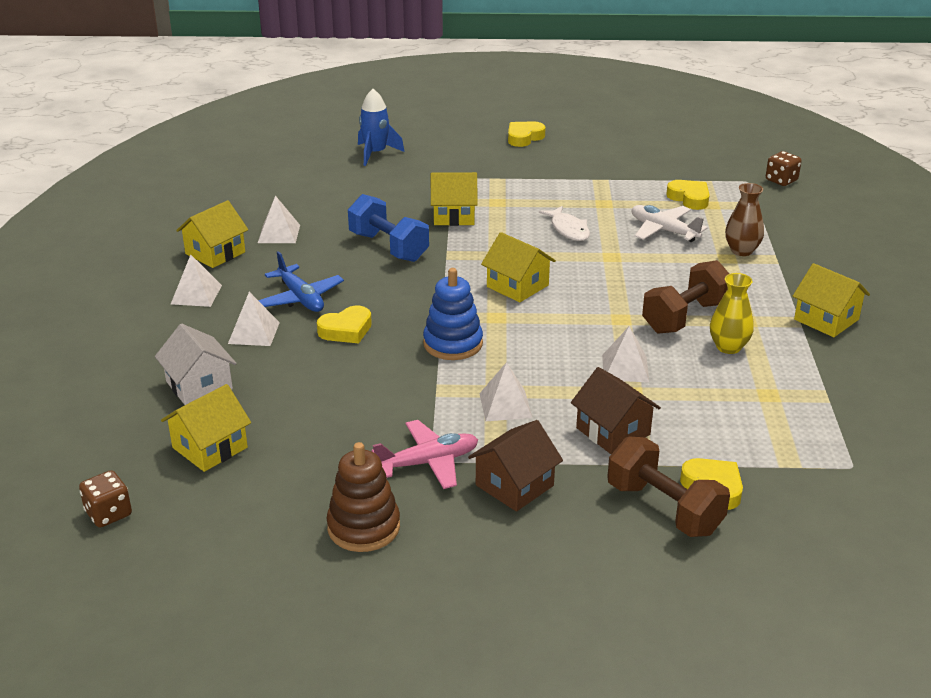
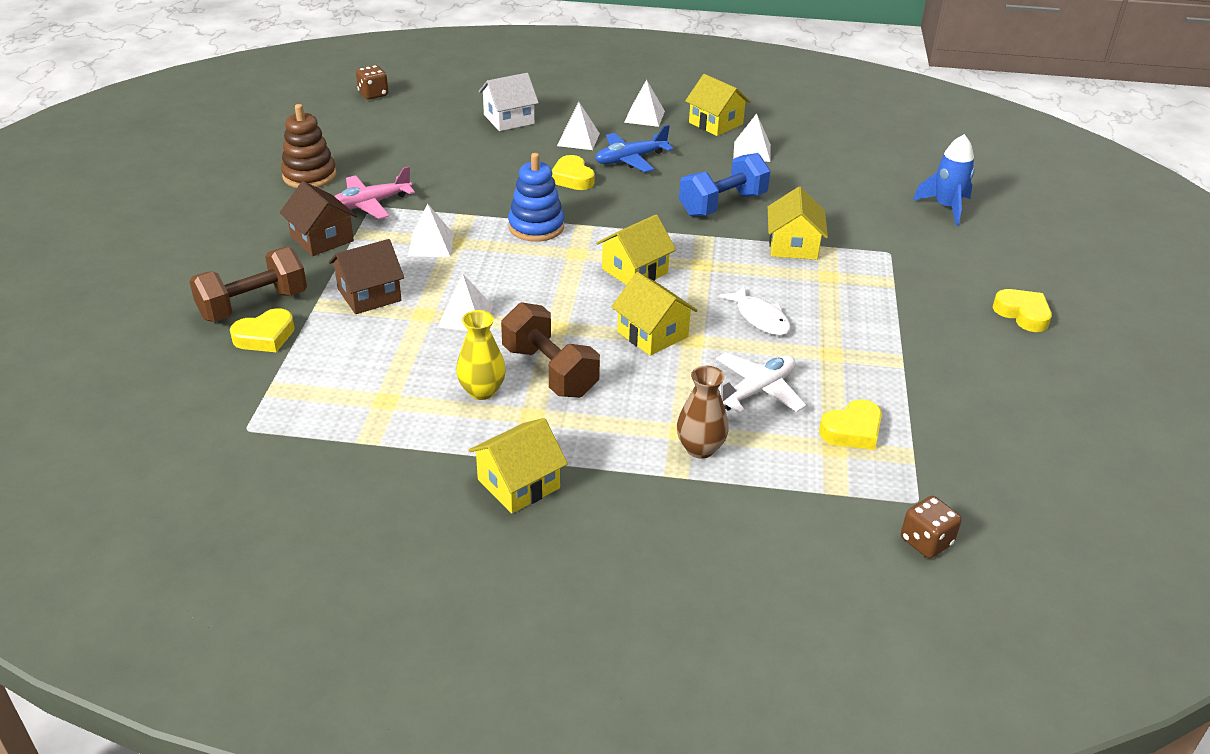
camera: 95 degrees right, 5 degrees up
yellow house [161,384,251,472] -> yellow house moved to [611,272,698,356]
pink plane [372,420,478,489] -> pink plane turned 75 degrees clockwise [334,166,415,219]
white fish [539,206,590,241] -> white fish turned 105 degrees counterclockwise [719,285,791,335]

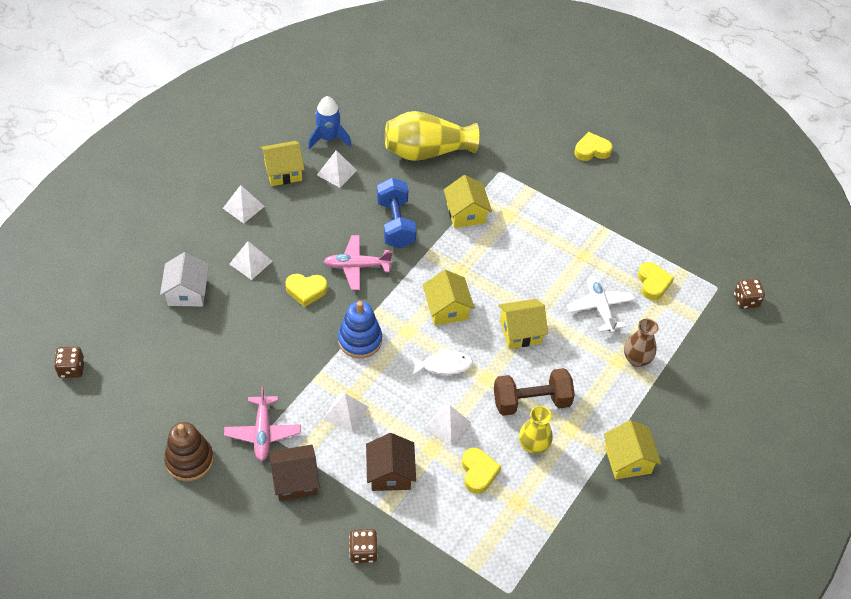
camera: 65 degrees left, 15 degrees up
brown dumbbell [189,247,307,322] -> brown dice [349,529,378,563]
yellow heart [230,308,295,352] -> yellow heart moved to [462,448,501,494]
blue plane [595,125,673,172] -> none
white fish [719,285,791,335] -> white fish moved to [410,347,473,376]
yellow house [768,187,828,260] -> yellow house turned 45 degrees clockwise [444,175,492,228]
blue rocket [913,134,975,226] -> blue rocket moved to [308,96,351,149]
none -> pink plane [324,235,392,290]
none -> yellow vase [385,111,479,161]

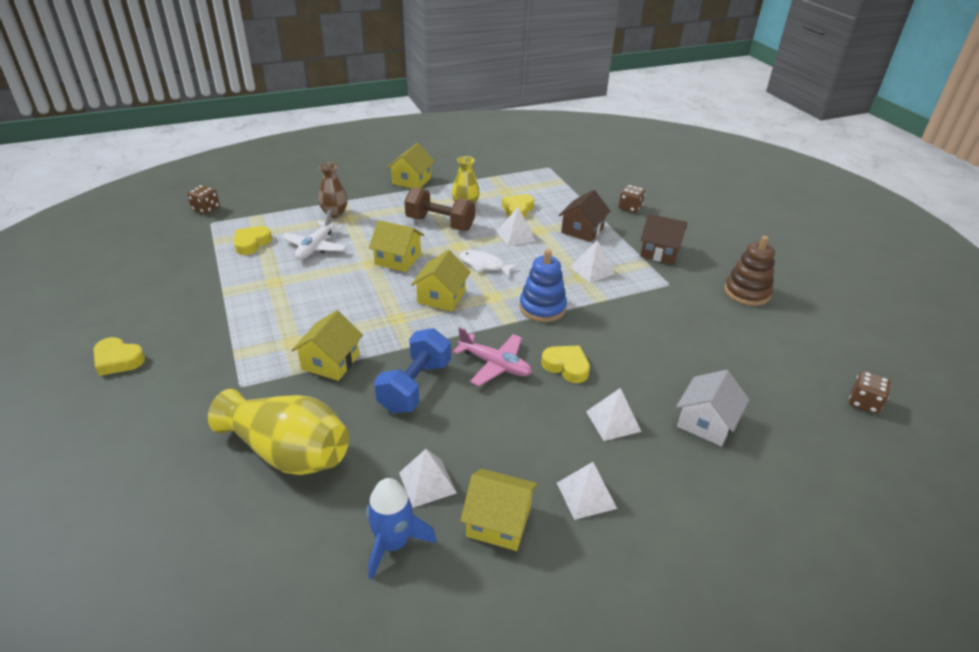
camera: 145 degrees left, 15 degrees down
pink plane [224,386,301,461] -> none

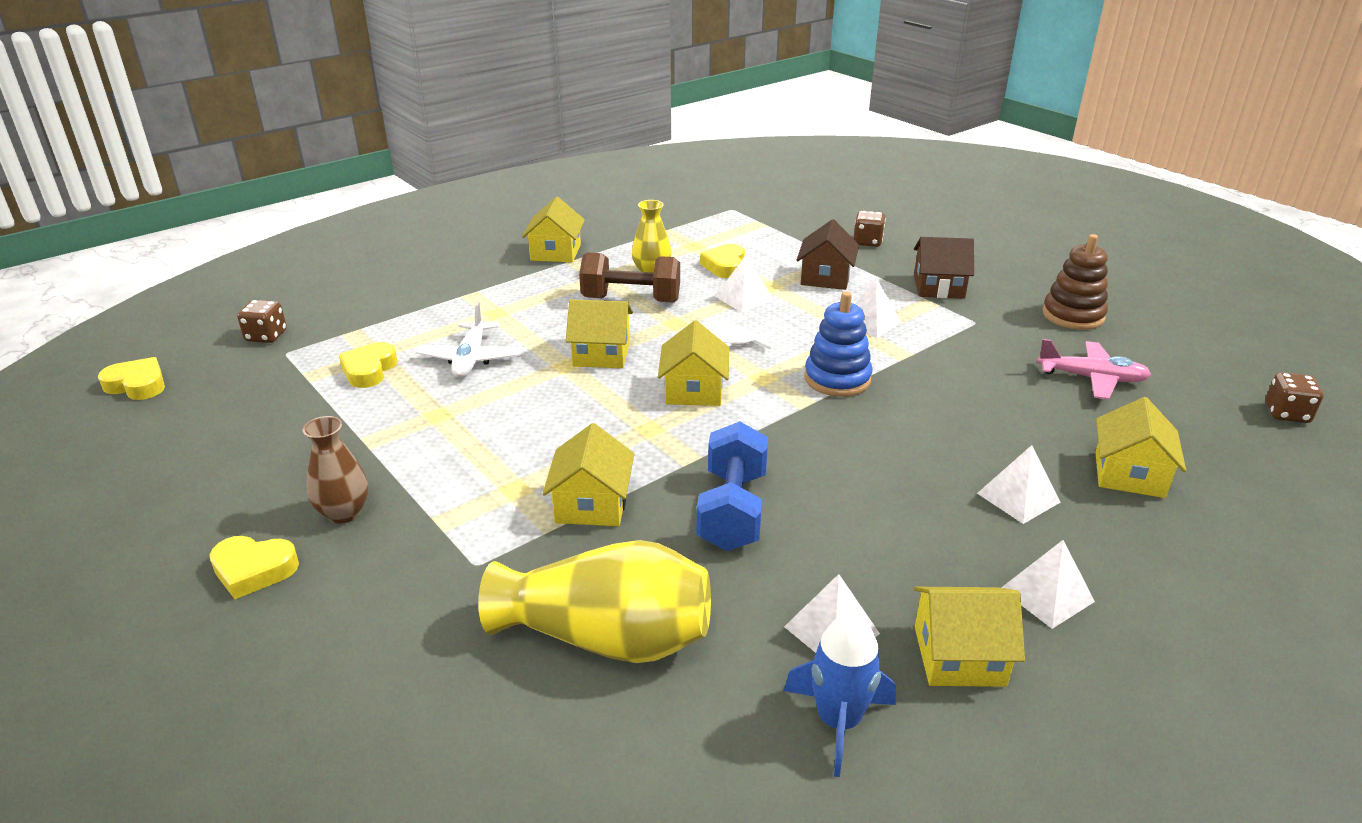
camera: 15 degrees left, 5 degrees down
brown vase [319,162,348,218] -> brown vase moved to [302,416,368,524]
pink plane [453,327,532,386] -> pink plane moved to [1037,339,1151,400]
yellow heart [541,345,590,383] -> yellow heart moved to [98,357,165,400]
white house [676,370,749,446] -> yellow house [1095,397,1186,498]

